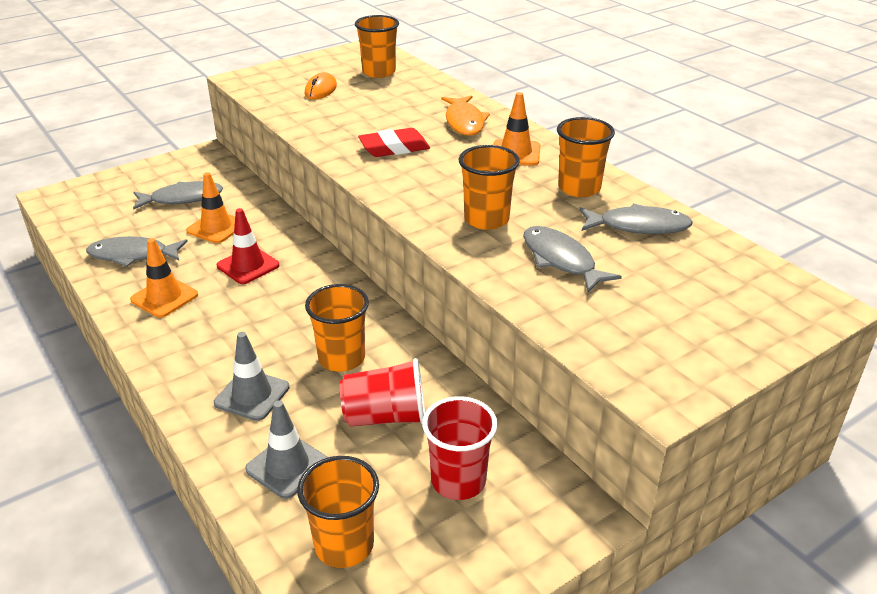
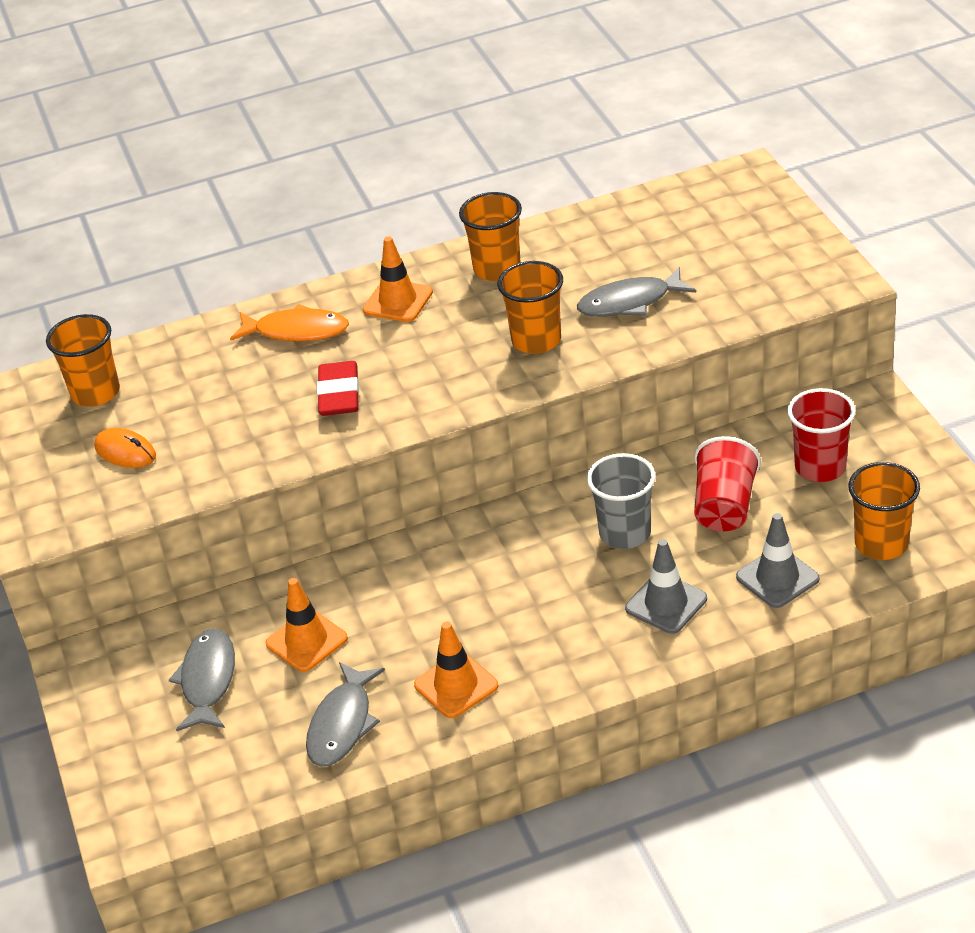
camera: 70 degrees left, 5 degrees up
red traffic cone [217,208,279,284] -> none
orange cup [305,284,369,372] -> grey cup [587,453,655,549]
grey fish [579,203,693,234] -> none

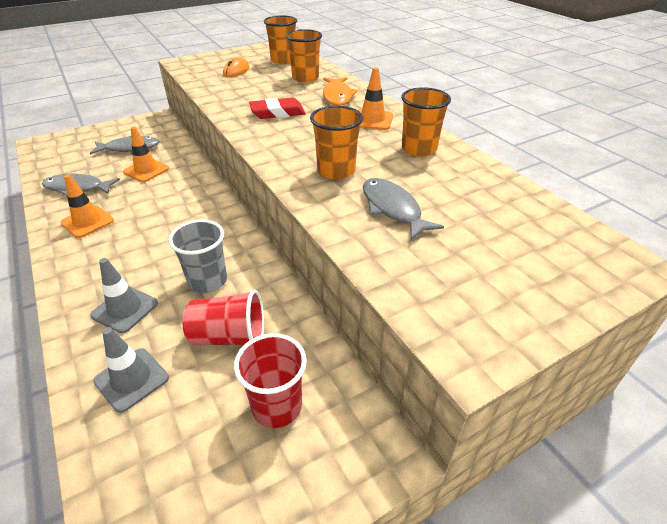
camera: 75 degrees right, 0 degrees up
orange cup [848,462,920,560] -> orange cup moved to [286,29,322,82]

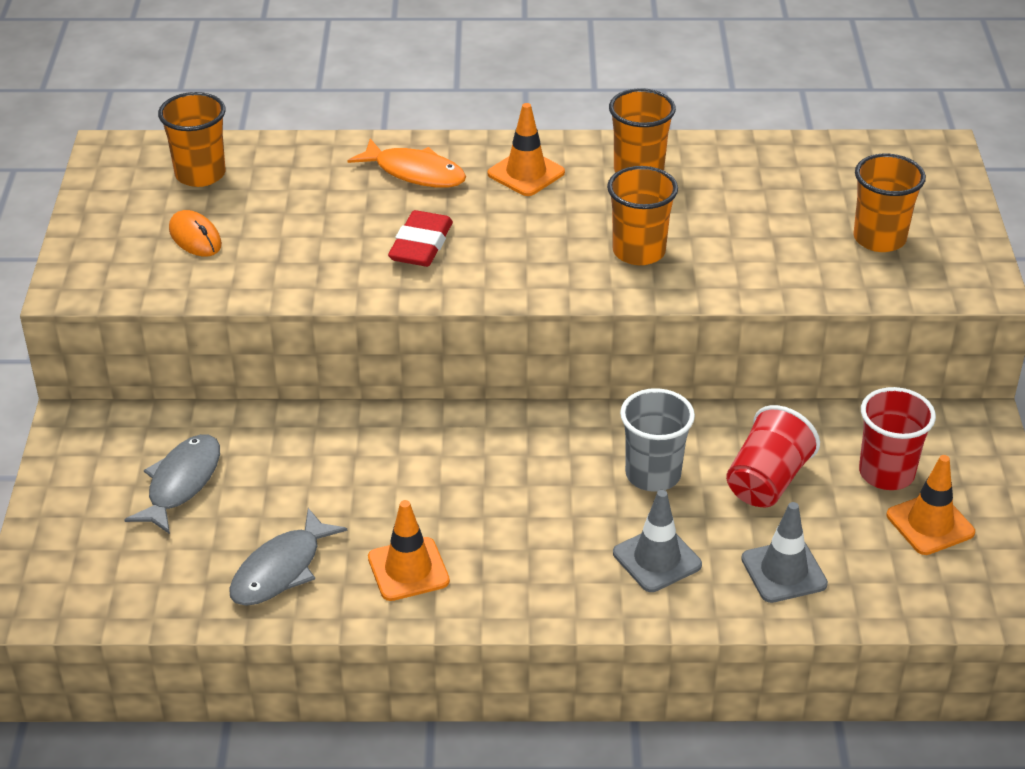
camera: 60 degrees left, 0 degrees up
orange traffic cone [123,127,169,182] -> orange traffic cone moved to [886,455,975,555]
orange cup [286,29,322,82] -> orange cup moved to [853,154,926,252]
grey fish [363,178,444,240] -> none

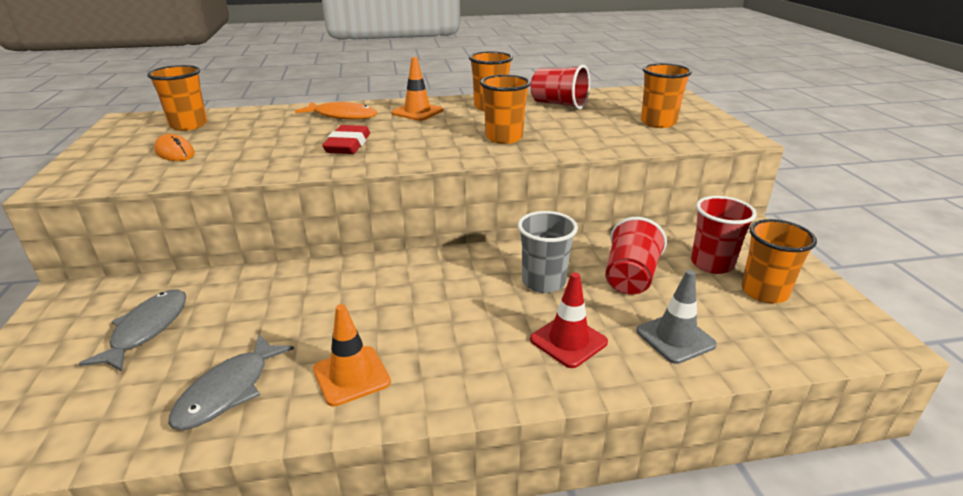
camera: 10 degrees left, 10 degrees down
grey traffic cone [613,490,702,592] -> red traffic cone [530,272,608,368]
orange traffic cone [886,455,975,555] -> orange cup [741,219,817,303]
none -> red cup [531,65,590,109]

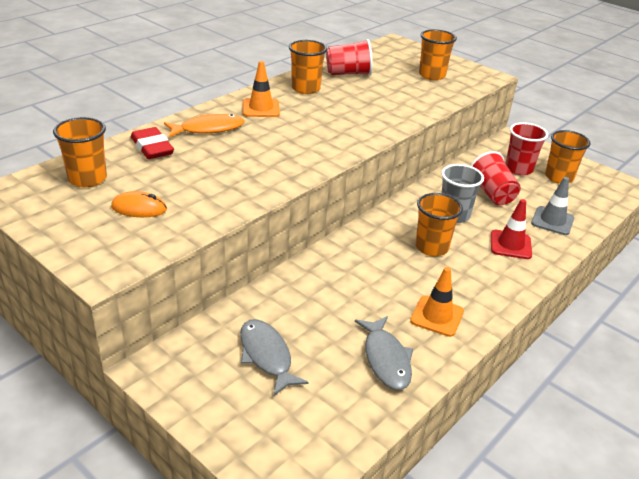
camera: 40 degrees left, 5 degrees up
red eraser [322,125,370,154] -> red eraser moved to [131,127,174,159]
orange cup [480,75,531,144] -> orange cup moved to [415,193,463,256]

